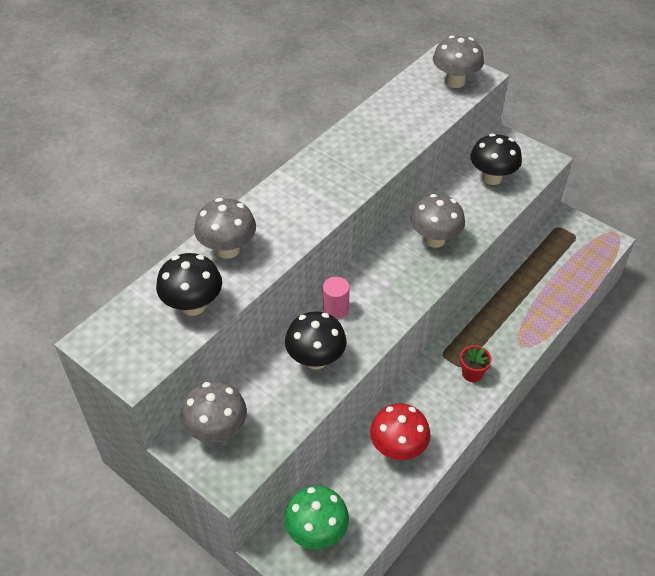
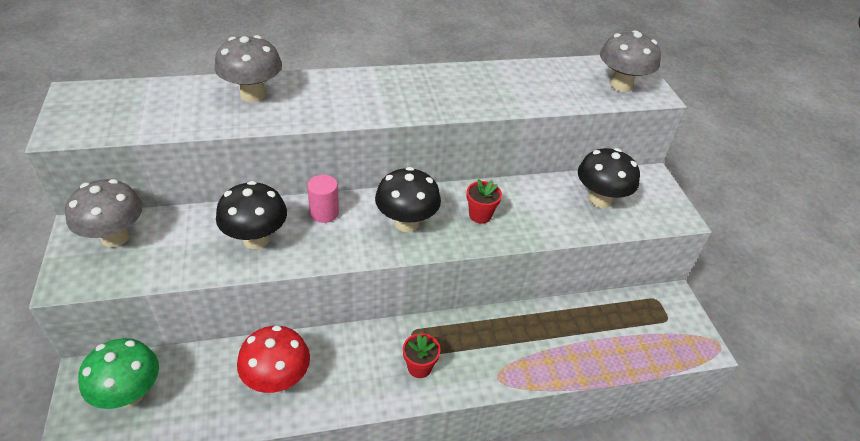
camera: 35 degrees right, 5 degrees down
black mushroom [156,253,222,316] -> black mushroom moved to [375,167,441,232]
grey mushroom [410,194,465,248] -> red flower pot [467,179,502,224]

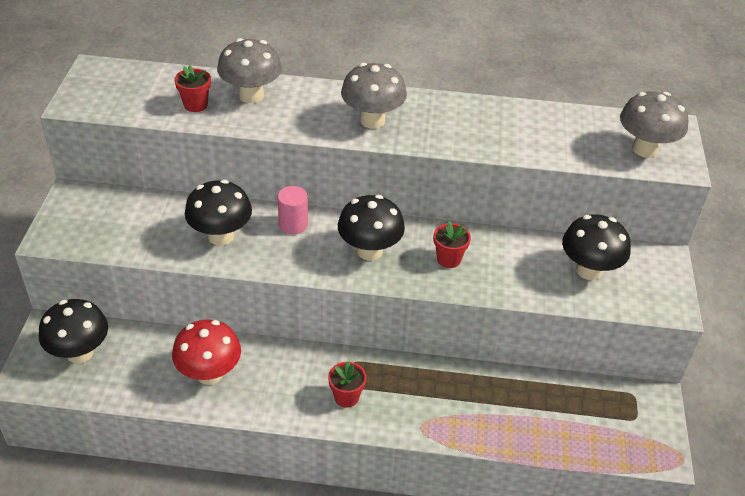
camera: 20 degrees right, 0 degrees up
grey mushroom [65,179,143,247] -> grey mushroom moved to [341,63,407,129]
green mushroom [78,338,159,409] -> black mushroom [39,299,108,364]
none -> red flower pot [174,65,211,112]

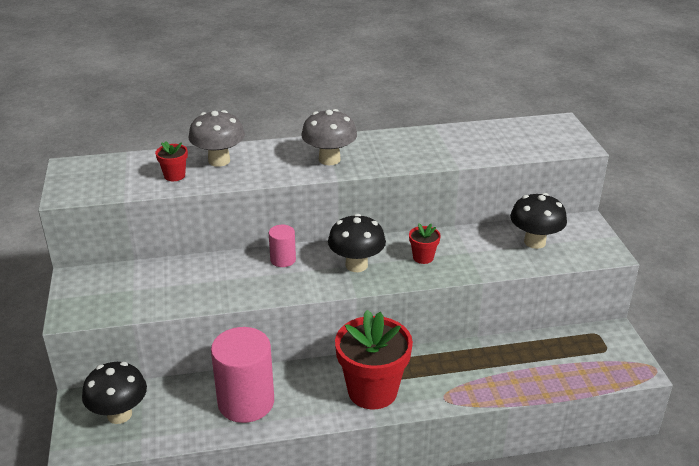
camera: 15 degrees left, 10 degrees down
red mushroom [172,320,241,385] -> pink cylinder [211,327,274,423]
black mushroom [185,180,252,246] -> none
red flower pot [328,361,366,408] -> red flower pot [335,310,413,409], size x2.24
grey mushroom [620,92,688,158] -> none

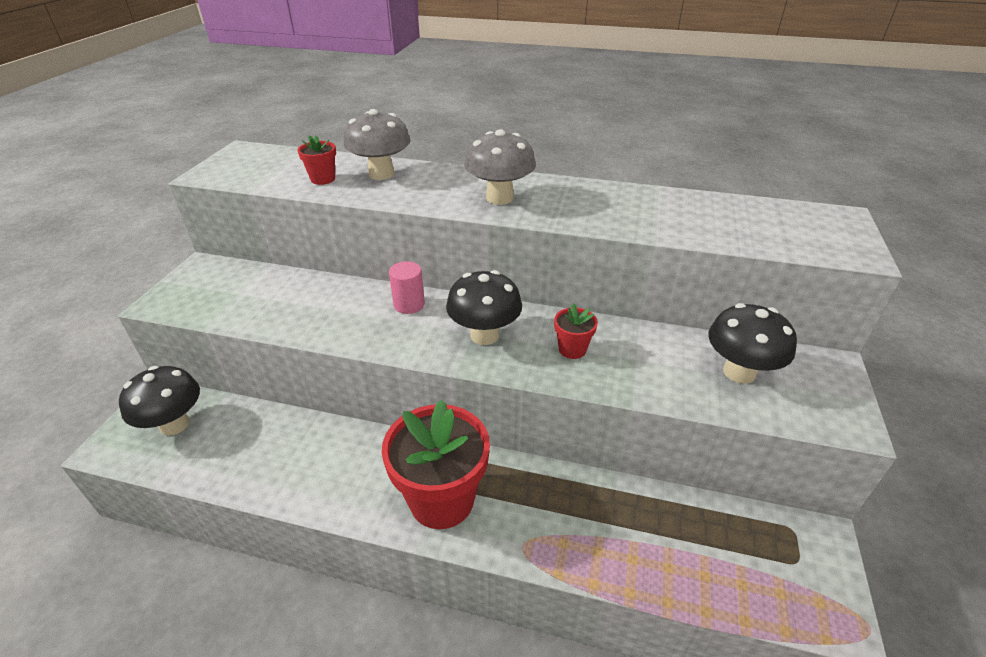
camera: 25 degrees right, 5 degrees up
pink cylinder [211,327,274,423] -> none

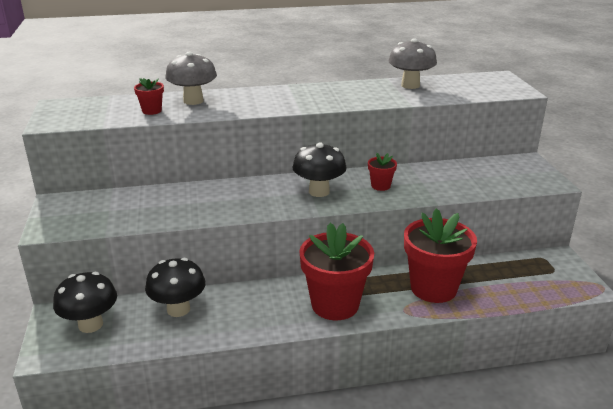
camera: 25 degrees left, 10 degrees down
pink cylinder [389,261,425,314] -> none
grey mushroom [464,129,536,205] -> grey mushroom moved to [388,38,437,89]
black mushroom [708,303,797,384] -> black mushroom moved to [145,258,206,317]
none -> red flower pot [404,208,477,303]

